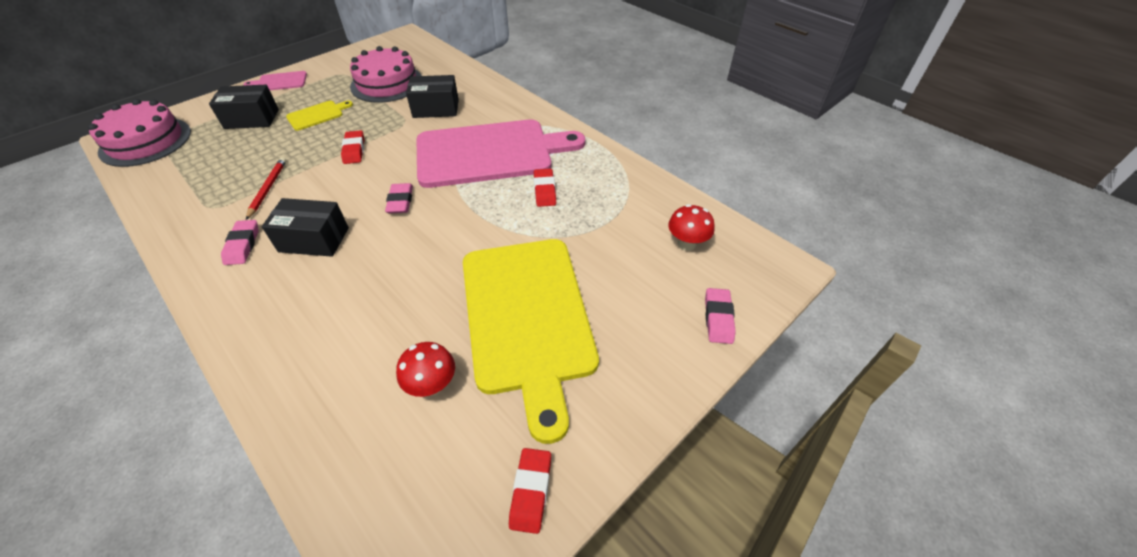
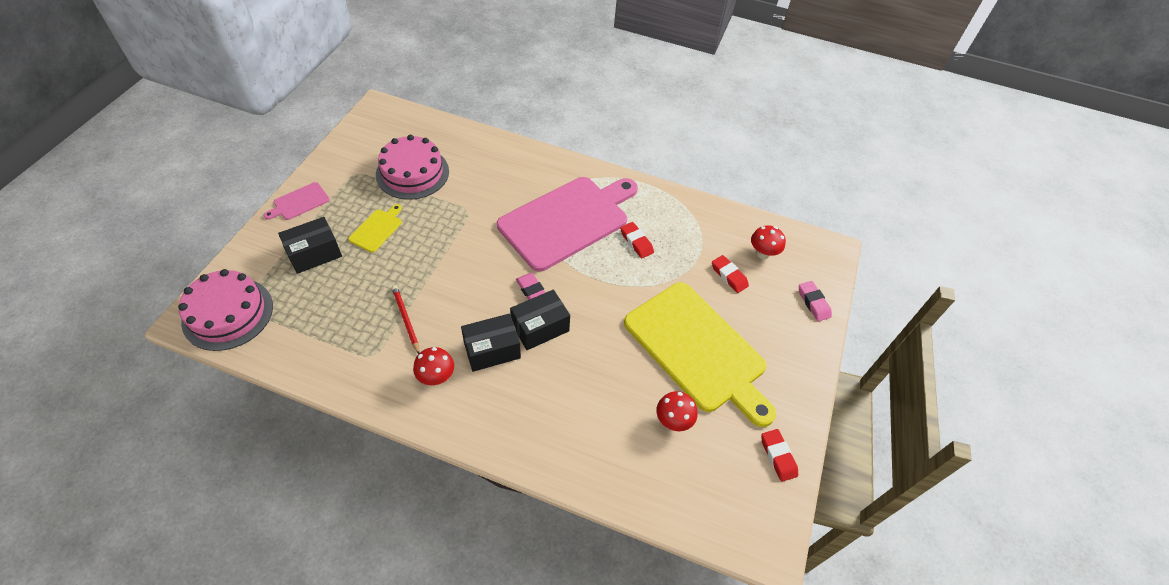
camera: 30 degrees left, 5 degrees up
pink eraser [221,220,259,265] -> red mushroom [413,347,454,385]
red eraser [341,130,364,164] -> red eraser moved to [712,255,749,293]
black box [406,75,459,118] -> black box moved to [510,290,570,350]

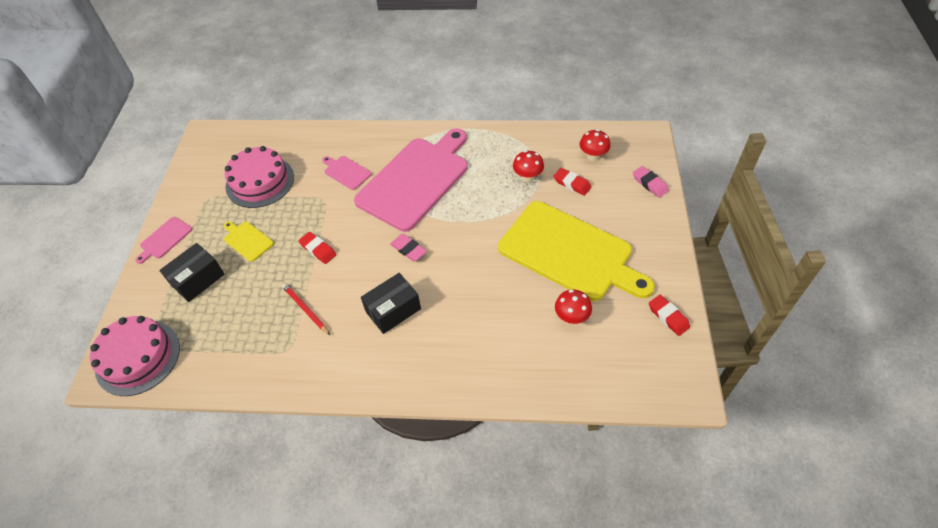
camera: 10 degrees left, 0 degrees up
yellow cutting board [348,204,402,253] -> yellow cutting board turned 60 degrees counterclockwise [224,221,274,262]
red mushroom [413,347,454,385] -> red mushroom moved to [513,150,544,182]
black box [510,290,570,350] -> none
red eraser [620,222,654,258] -> red eraser moved to [299,232,336,264]
none -> pink cutting board [322,156,372,190]

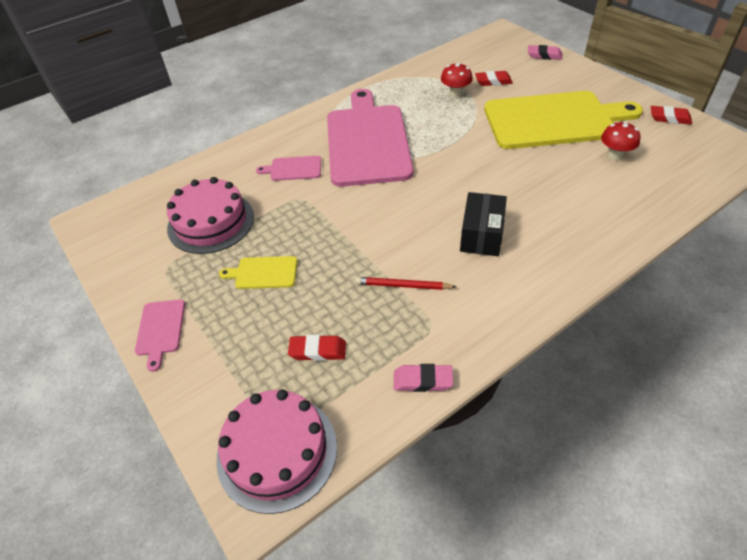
camera: 40 degrees left, 5 degrees down
black box [159,243,224,302] -> none
red eraser [299,232,336,264] -> red eraser moved to [288,335,346,361]
pink eraser [390,234,427,261] -> pink eraser moved to [394,364,453,392]
red mushroom [580,129,611,161] -> none

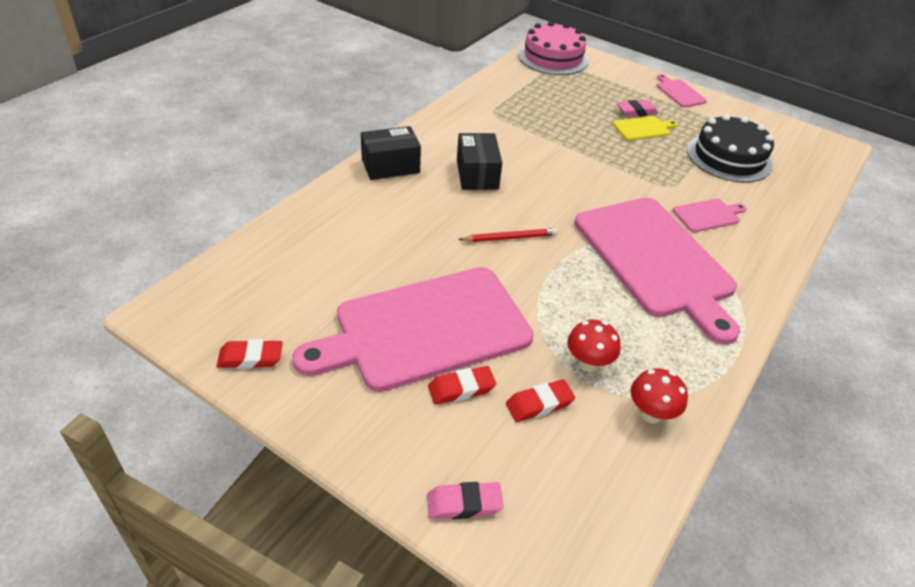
camera: 155 degrees right, 5 degrees down
pink cake [167,177,254,254] -> black cake [687,114,774,182]
red eraser [288,335,346,361] -> red eraser moved to [428,366,496,405]
red pencil [355,277,456,290] -> red pencil moved to [458,228,558,242]
pink eraser [394,364,453,392] -> pink eraser moved to [617,100,658,117]
yellow cutting board [484,91,643,149] -> pink cutting board [292,267,534,392]
red mushroom [601,121,640,161] -> red mushroom moved to [631,368,688,423]
none -> black box [361,126,421,180]

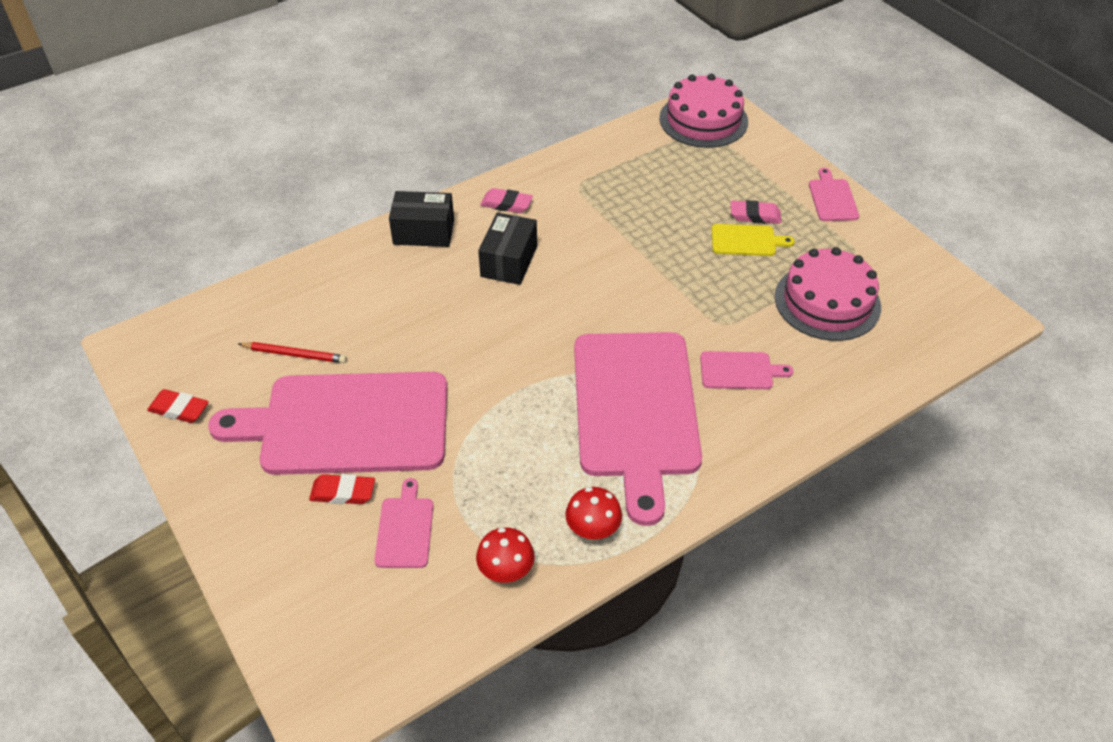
camera: 25 degrees right, 5 degrees up
pink eraser [427,482,504,519] -> pink eraser moved to [480,188,533,213]
red pencil [458,228,558,242] -> red pencil moved to [238,342,347,363]
red eraser [506,379,575,422] -> pink cutting board [374,478,433,568]
red mushroom [567,320,621,372] -> red mushroom moved to [565,487,622,541]
black cake [687,114,774,182] -> pink cake [775,247,881,341]

